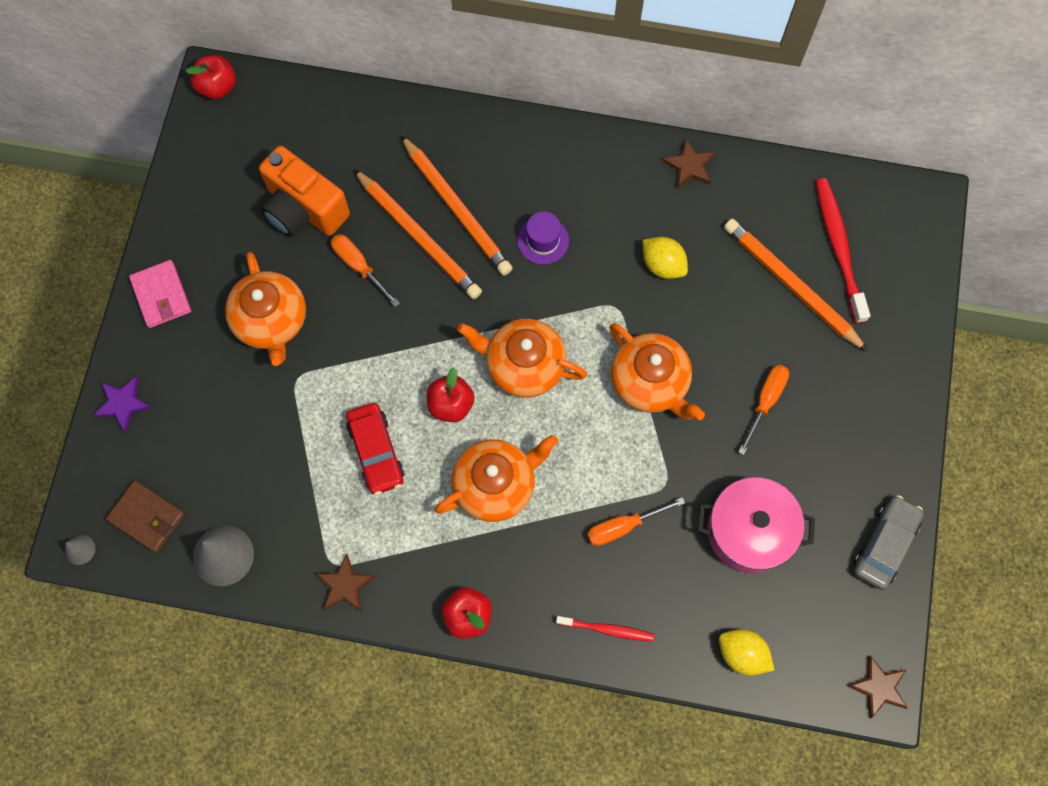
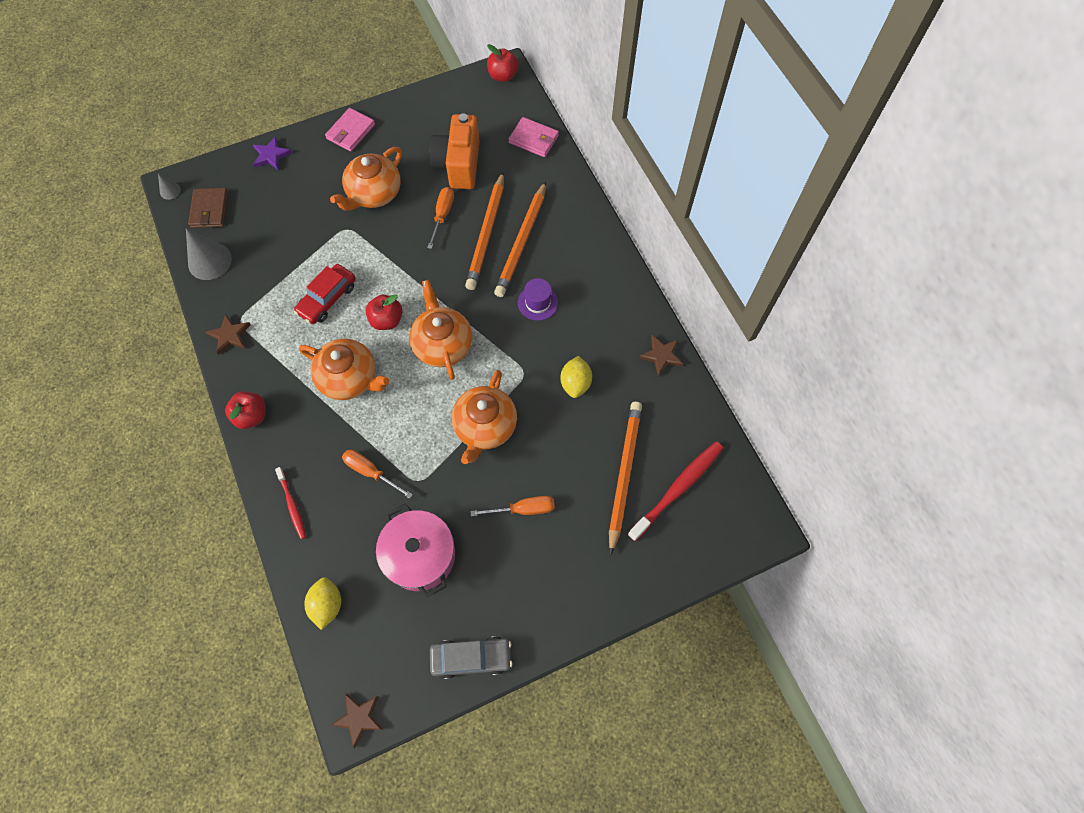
camera: 55 degrees right, 5 degrees down
none -> pink wallet [508,117,559,157]

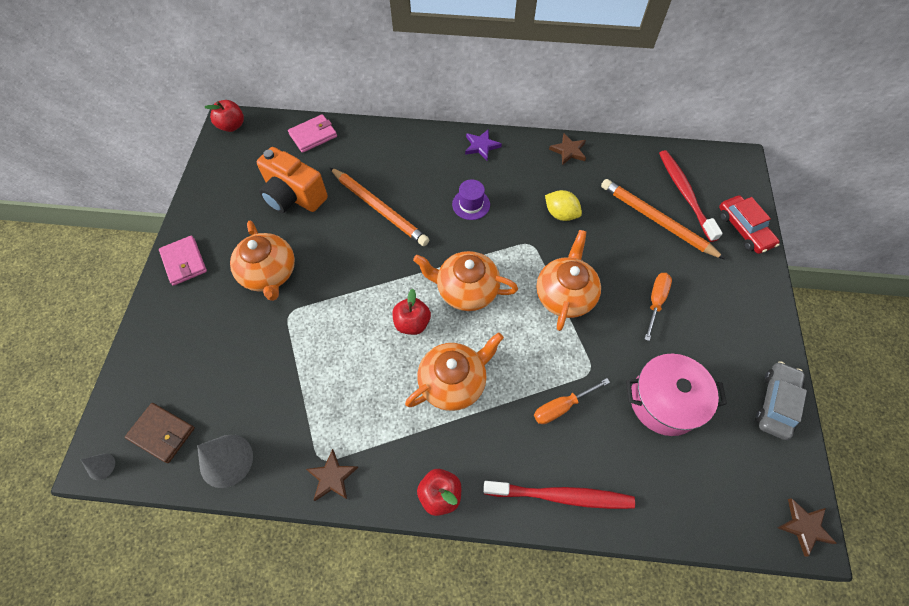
camera: 60 degrees left, 5 degrees down
purple star [253,136,292,171] -> purple star moved to [465,129,502,160]
red toothbrush [275,467,306,539] -> red toothbrush [483,481,635,509], size x1.75
red car [294,264,356,324] -> red car moved to [719,195,780,254]
yellow lemon [304,577,341,630] -> none
orange screwdriver [427,187,454,249] -> none
orange teapot [452,370,517,464] -> orange teapot turned 120 degrees counterclockwise [536,230,601,331]
orange pencil [494,181,546,297] -> none

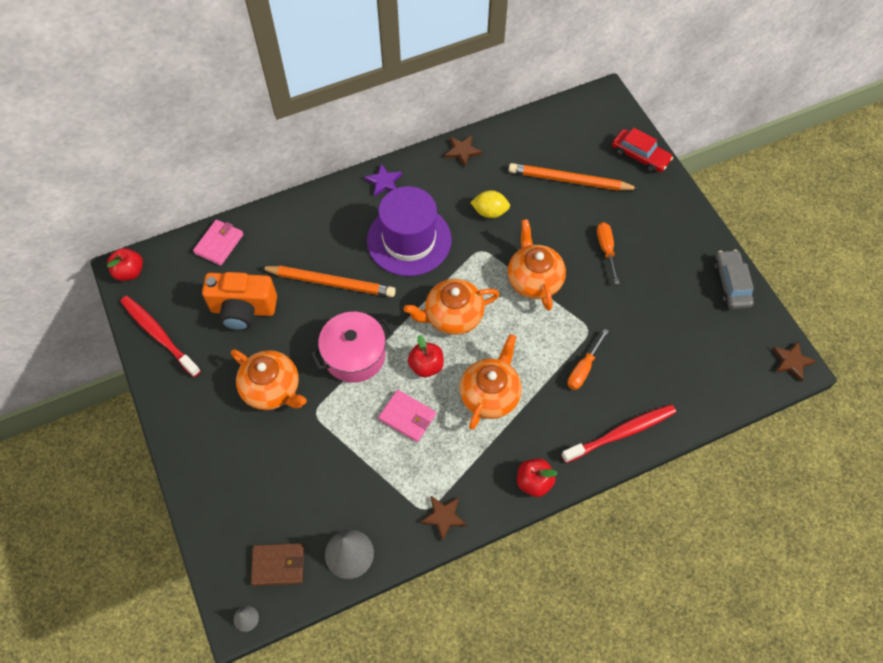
camera: 30 degrees left, 0 degrees up
pink wallet [159,236,207,286] -> pink wallet moved to [378,390,436,442]
purple hat [452,180,490,220] -> purple hat [367,186,451,276], size x2.25
pink pot [626,354,727,436] -> pink pot moved to [311,312,394,383]
red toothbrush [659,150,723,242] -> red toothbrush moved to [120,296,201,377]

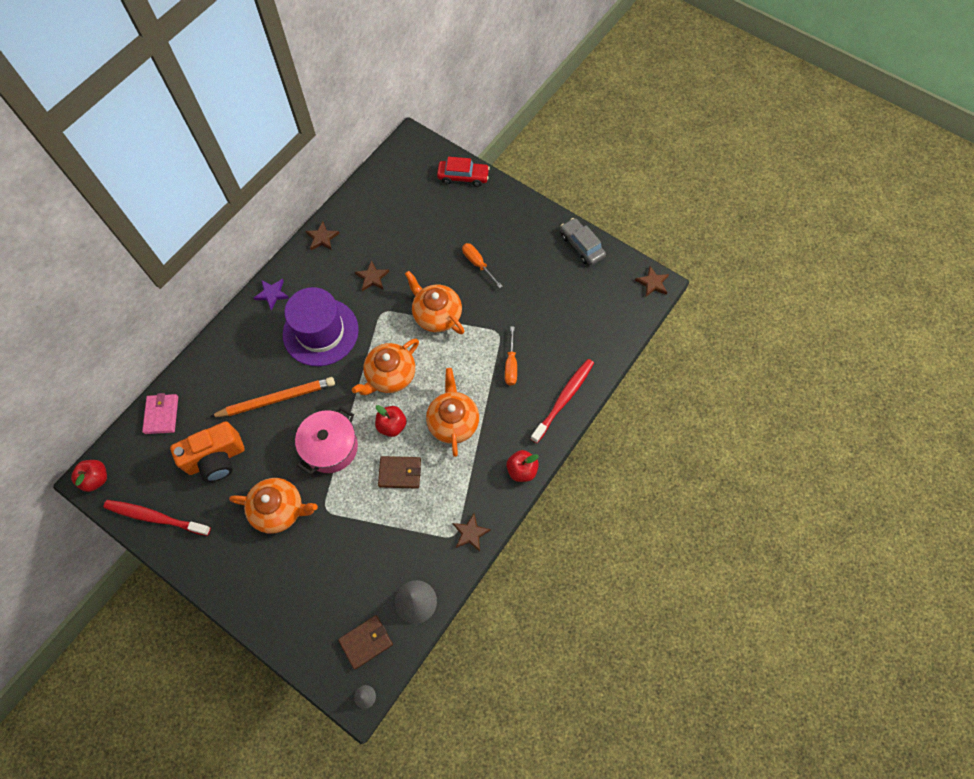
camera: 30 degrees left, 5 degrees up
pink wallet [378,390,436,442] -> brown wallet [378,456,421,489]
yellow lemon [470,190,510,218] -> brown star [355,260,389,291]
orange pencil [509,163,639,191] -> none

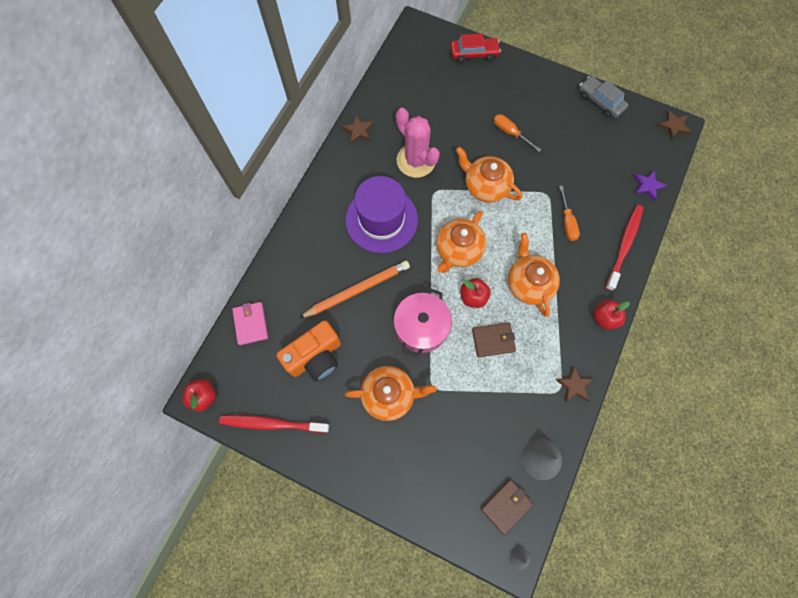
camera: 10 degrees left, 5 degrees up
purple star [254,279,289,310] -> purple star moved to [634,170,668,201]
brown star [355,260,389,291] -> pink cactus [396,108,440,178]

